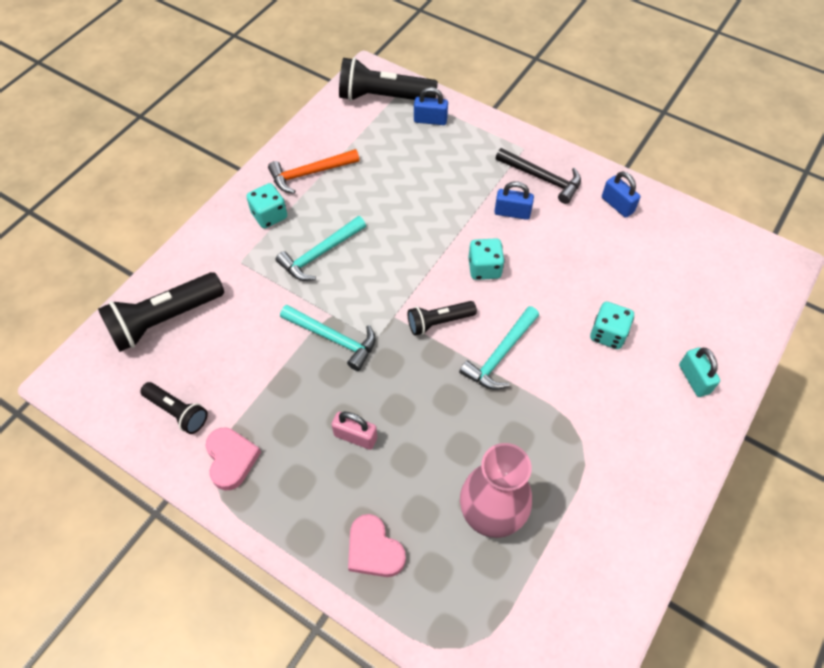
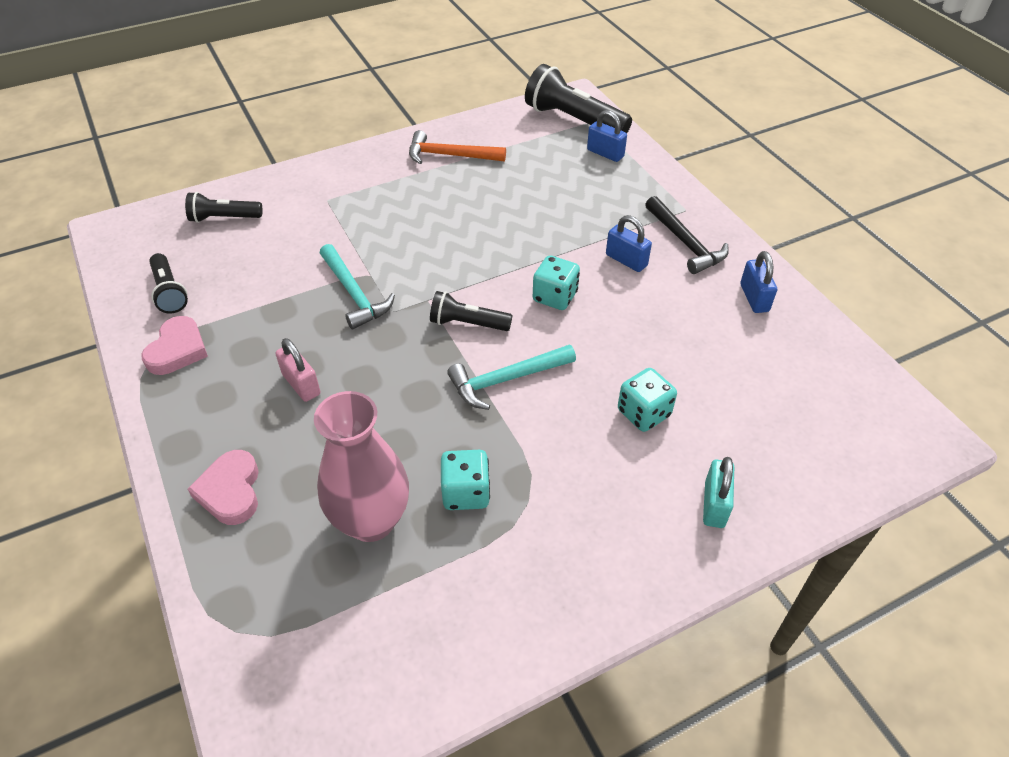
camera: 30 degrees right, 10 degrees down
black flashlight [98,272,224,352] -> black flashlight [185,192,262,223], size x0.58
turquoise dice [246,183,287,229] -> turquoise dice moved to [441,450,490,510]
turquoise hammer [276,216,366,281] -> none

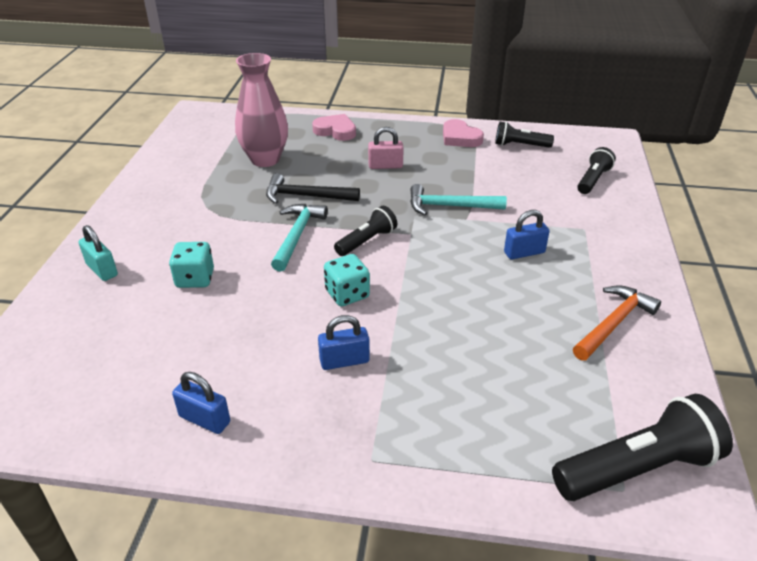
camera: 125 degrees right, 10 degrees down
turquoise dice [441,450,490,510] -> none
blue padlock [587,110,627,162] -> blue padlock moved to [504,210,550,259]
black hammer [645,196,729,274] -> black hammer moved to [266,173,360,204]

